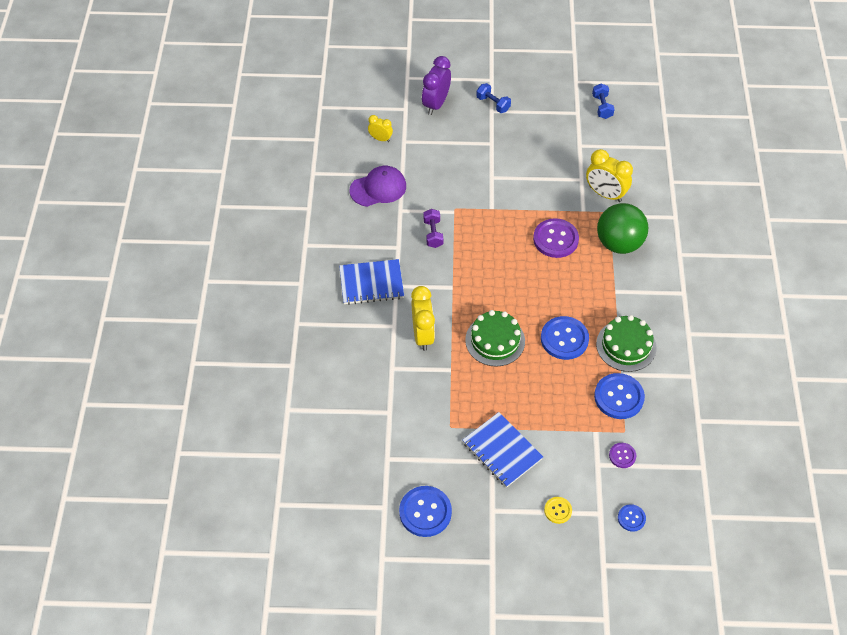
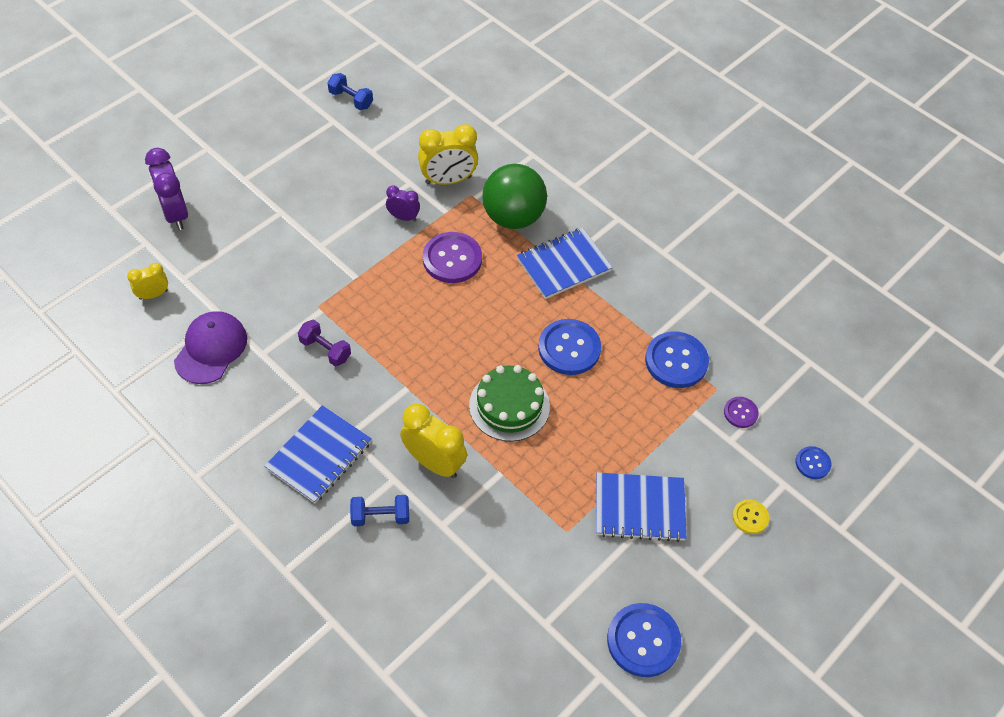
camera: 50 degrees left, 0 degrees up
blue dumbbell [476,83,511,113] -> blue dumbbell moved to [350,495,409,526]
green cake [596,315,657,372] -> none
none -> purple clock [386,185,420,221]
none -> blue notebook [517,228,613,299]

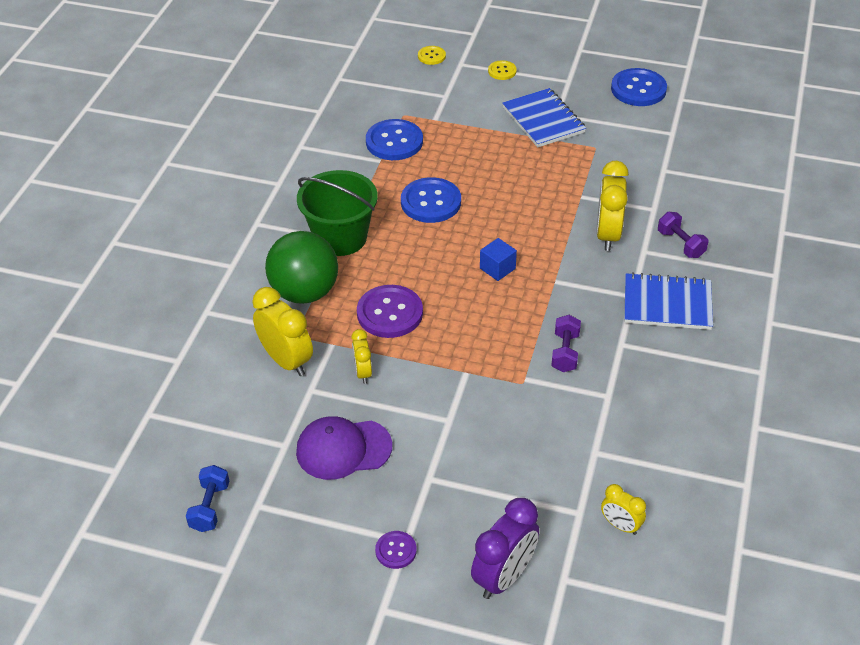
camera: 115 degrees left, 10 degrees down
purple cap [174,311,247,384] -> purple cap moved to [296,416,392,480]
blue dumbbell [350,495,409,526] -> purple dumbbell [658,212,708,258]
purple clock [386,185,420,221] -> yellow clock [351,329,372,384]
green cake [469,365,550,441] -> none
blue notebook [517,228,613,299] -> green bucket [297,170,378,256]
purple button [724,397,759,428] -> purple button moved to [375,531,417,569]
blue button [796,446,831,479] -> yellow button [418,46,446,65]
none -> blue cube [480,238,517,281]

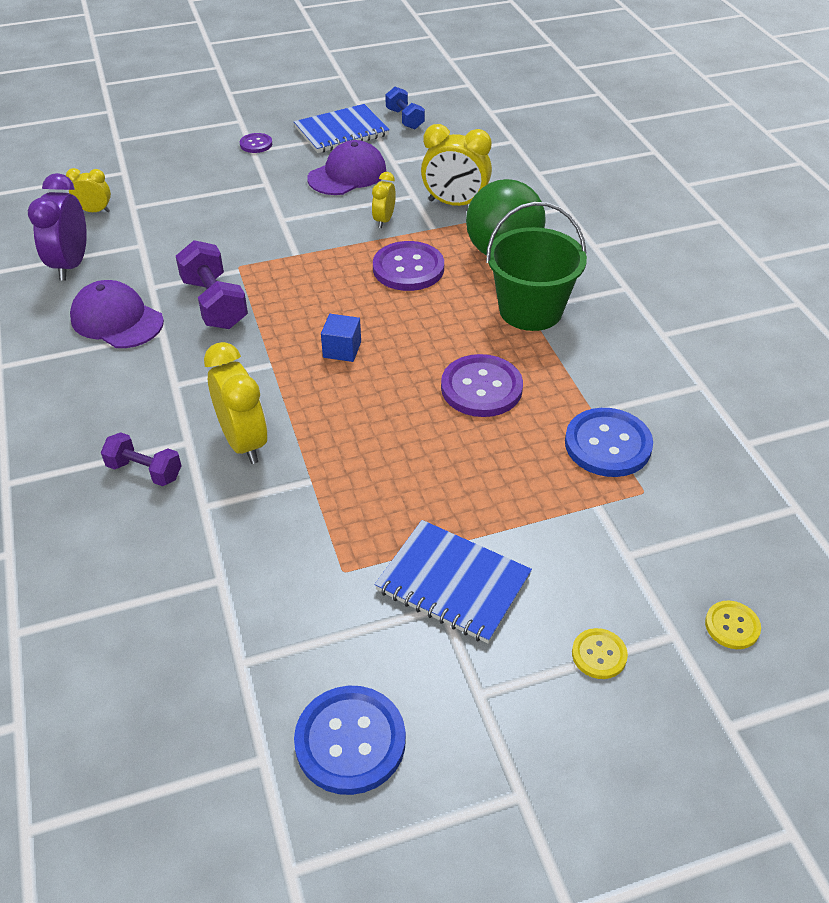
camera: 145 degrees right, 0 degrees up
yellow clock [351,329,372,384] -> yellow clock turned 120 degrees counterclockwise [372,172,396,228]
blue button [401,177,461,223] -> purple button [441,354,523,417]
purple clock [471,498,539,599] -> purple clock moved to [28,173,87,281]
purple dumbbell [551,315,581,372] -> purple dumbbell [176,240,248,329], size x1.57
blue notebook [625,272,713,330] -> blue notebook moved to [294,104,390,153]
none -> purple cap [70,280,164,348]

